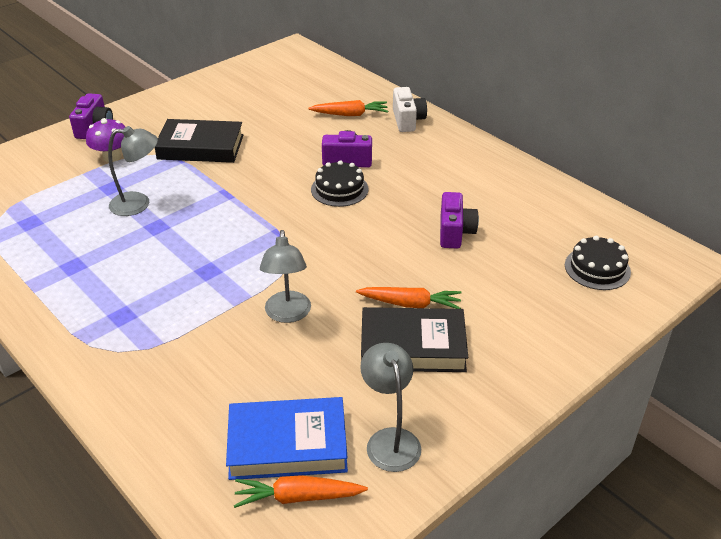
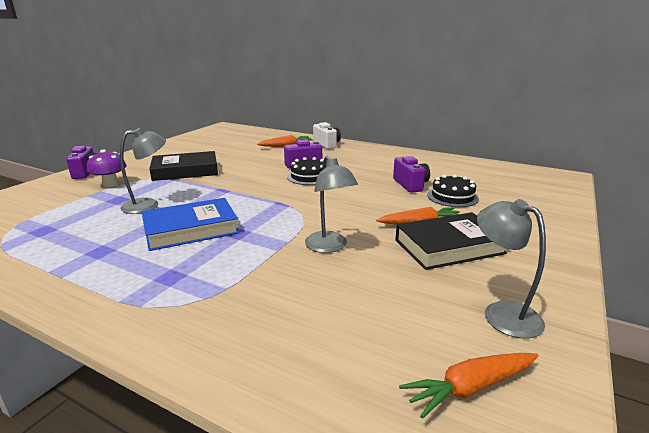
camera: 20 degrees left, 15 degrees down
blue book [226,397,348,480] -> blue book moved to [142,198,239,251]
black cake [565,236,631,290] -> black cake moved to [427,174,479,207]

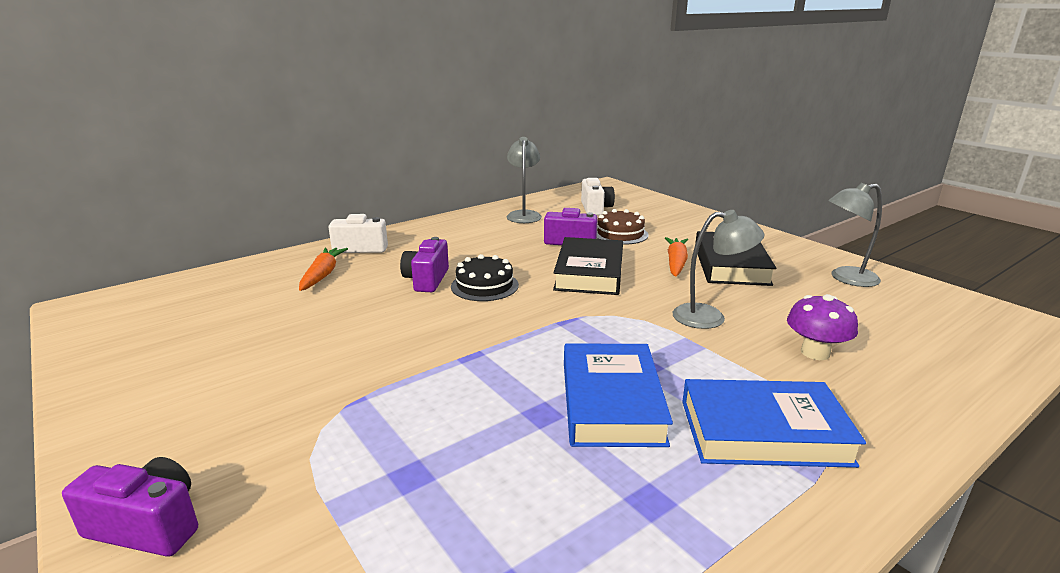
camera: 65 degrees left, 0 degrees up
purple mushroom [87,149,127,187] -> purple mushroom moved to [787,294,858,360]
grey lamp [120,128,166,214] -> grey lamp moved to [507,137,542,223]
black book [149,151,218,181] -> black book moved to [553,237,623,295]
orange carrot [399,353,538,419] -> none
black cake [427,174,479,207] -> brown cake [597,209,649,245]
none -> white camera [581,178,615,215]
none -> blue book [682,379,866,468]

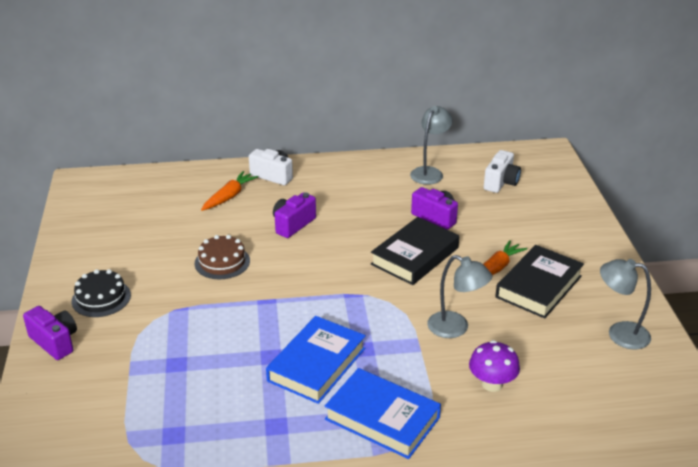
camera: 30 degrees right, 10 degrees up
black cake [451,254,519,301] -> black cake moved to [72,269,131,317]
brown cake [597,209,649,245] -> brown cake moved to [195,235,250,279]

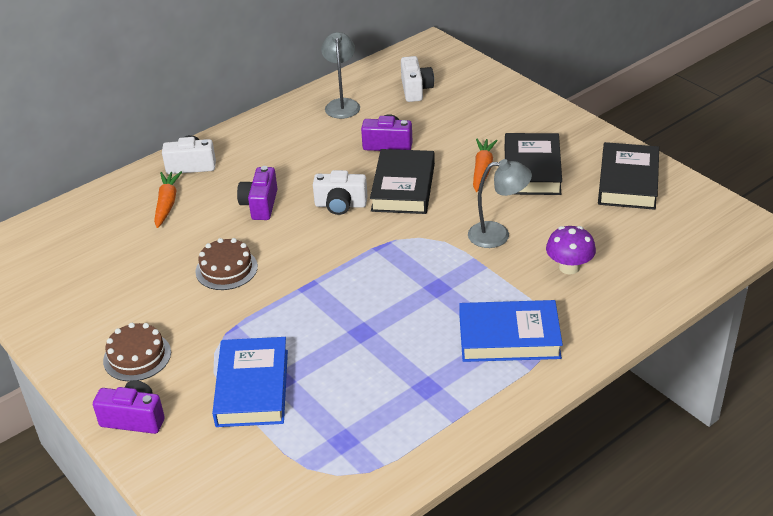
camera: 30 degrees left, 5 degrees up
black cake [72,269,131,317] -> brown cake [103,323,171,381]
blue book [266,316,366,404] -> blue book moved to [212,337,288,427]
grey lamp [600,259,651,350] -> black book [598,142,659,210]
none -> white camera [313,170,368,215]

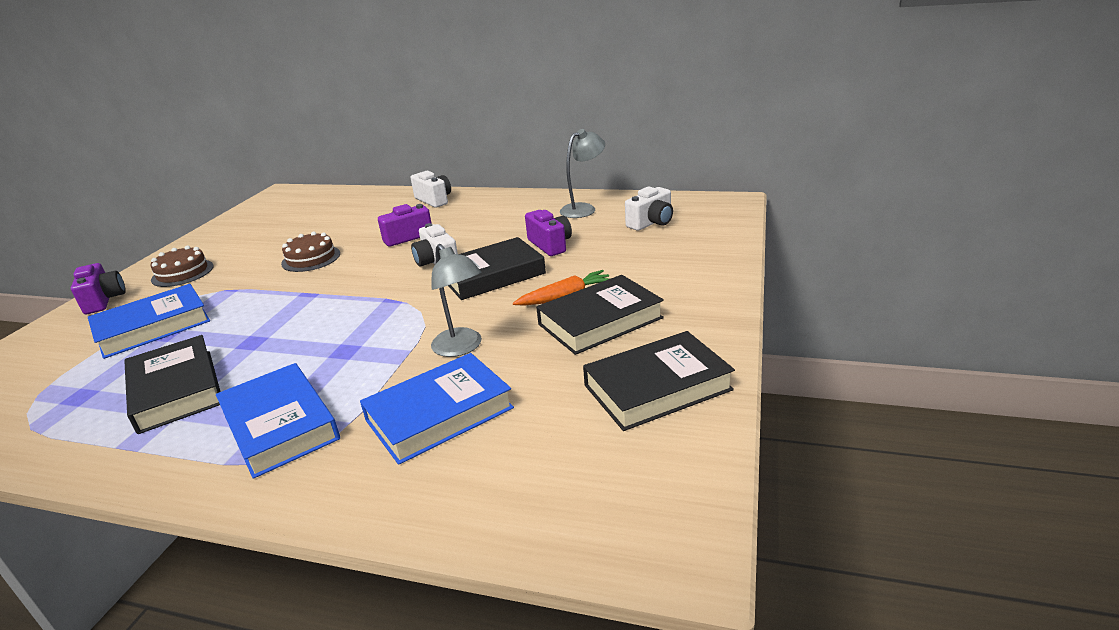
camera: 55 degrees right, 10 degrees down
orange carrot [154,171,182,228] -> none
purple mushroom [546,226,596,275] -> blue book [360,353,514,465]
none -> black book [124,335,220,434]

